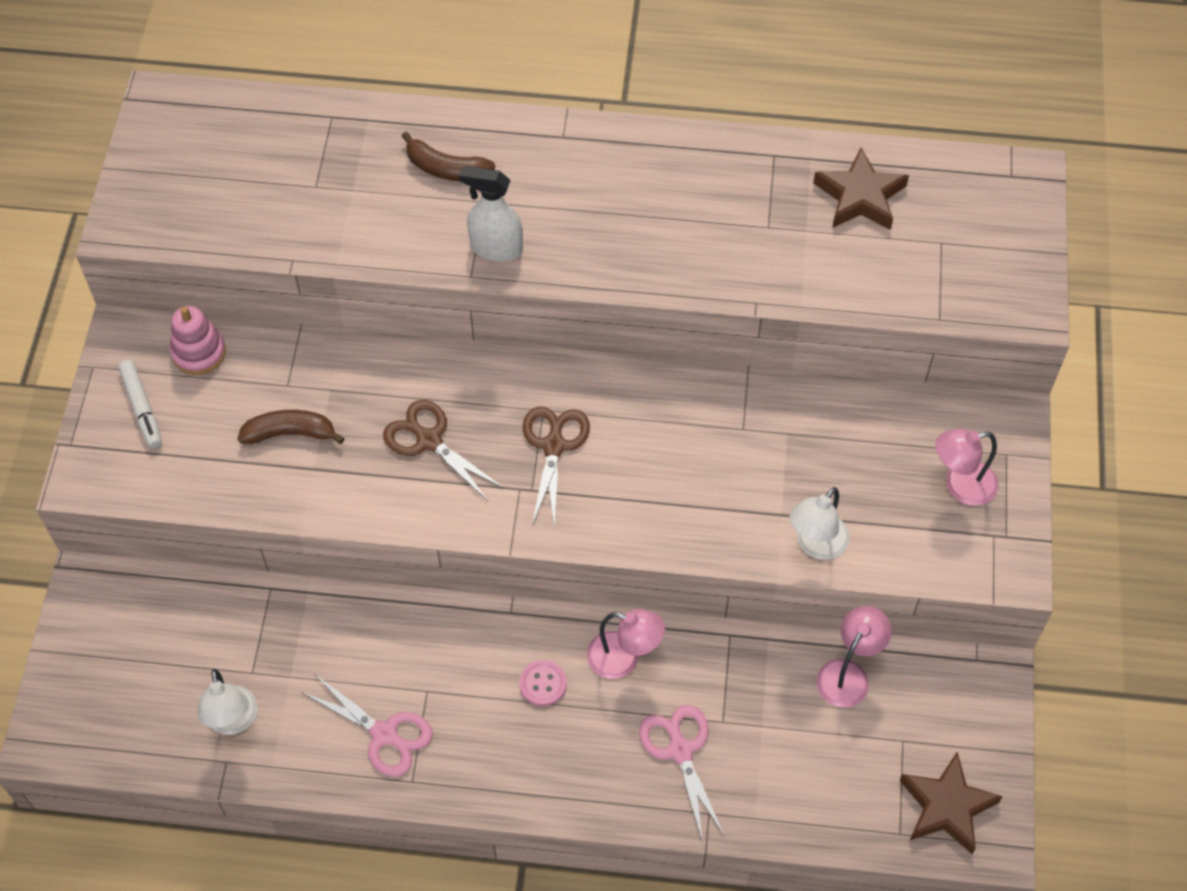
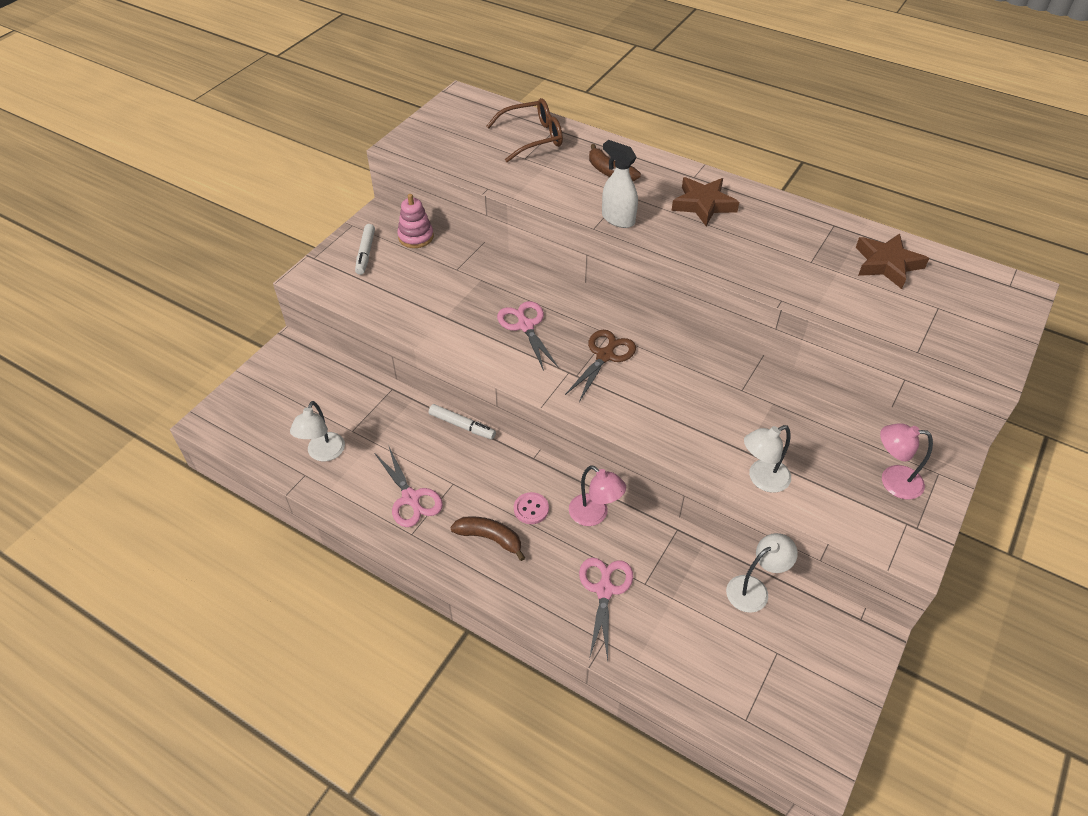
camera: 25 degrees right, 10 degrees down
brown banana [238,410,345,444] -> brown banana moved to [450,516,525,561]
brown scissors [383,400,504,502] -> pink scissors [497,301,559,371]
pink lamp [816,606,892,708] -> white lamp [726,533,798,613]
brown star [899,752,1003,854] -> brown star moved to [671,177,739,226]
none -> white marker [429,404,496,439]
none -> brown glasses [486,98,563,162]

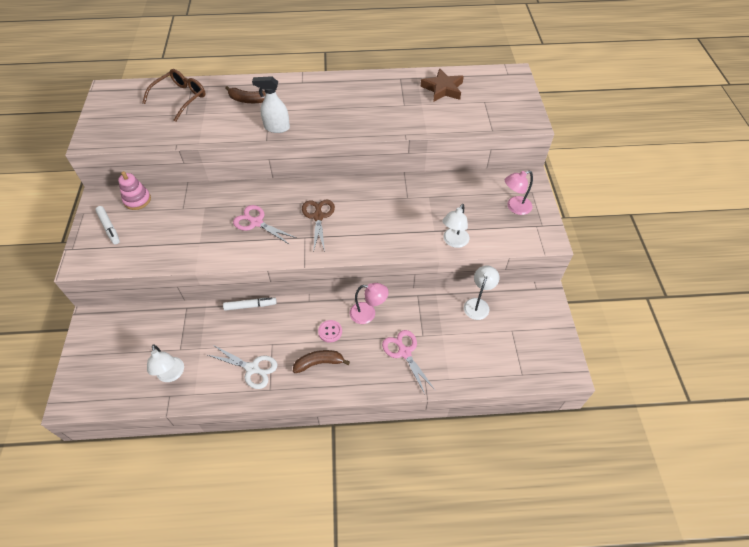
camera: 35 degrees left, 5 degrees up
pink scissors [375,445,443,527] -> white scissors [208,345,278,389]
brown star [671,177,739,226] -> none

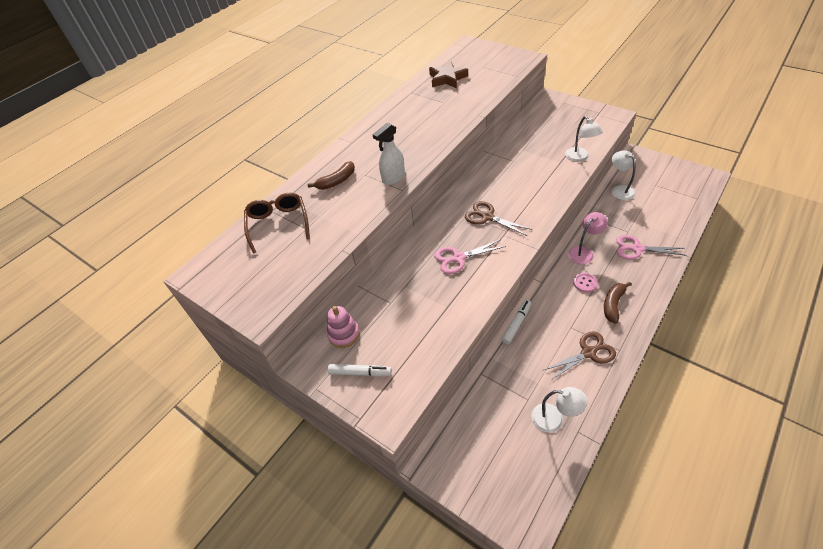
camera: 45 degrees left, 5 degrees down
white scissors [208,345,278,389] -> brown scissors [544,331,616,380]
pink lamp [505,171,533,215] -> none

